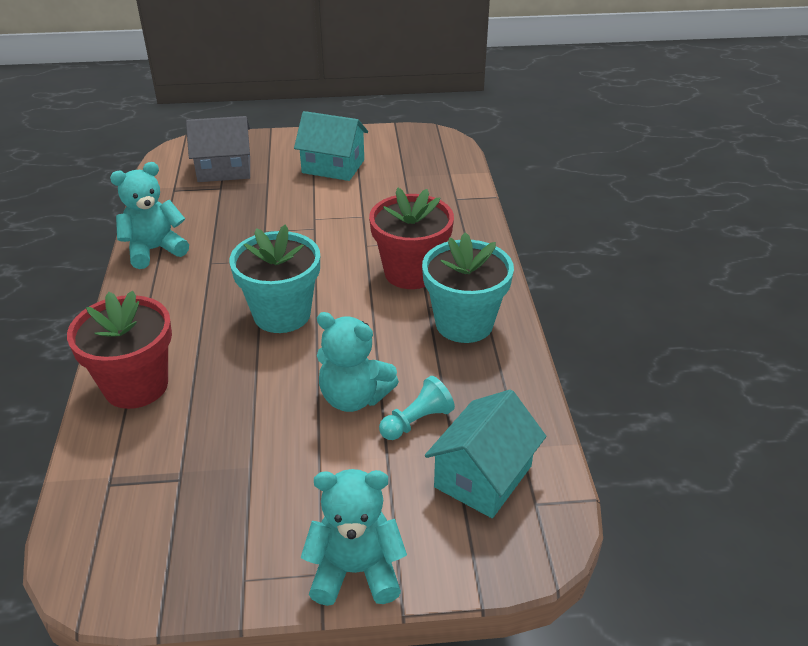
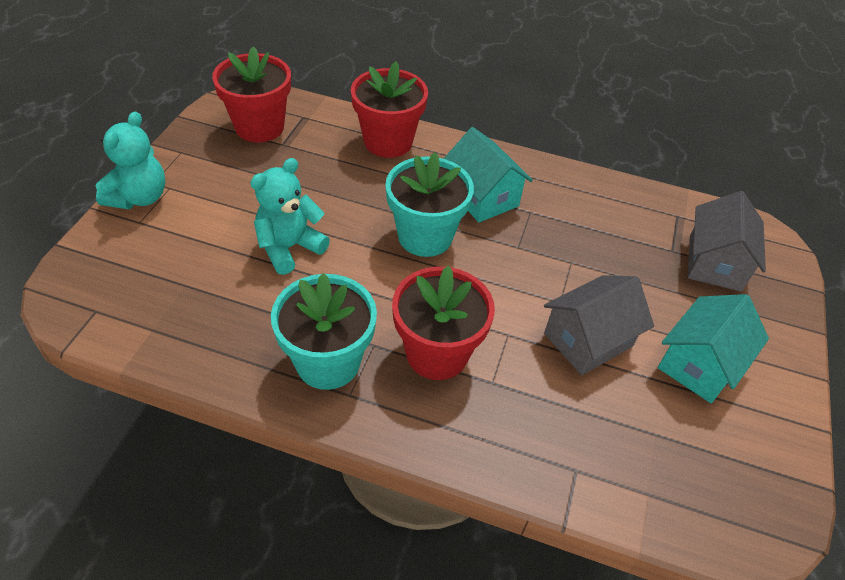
camera: 110 degrees right, 10 degrees up
turquoise teddy bear [110,162,189,269] -> none
turquoise pawn [379,376,455,440] -> none
turquoise house [425,389,546,518] -> turquoise house moved to [444,127,533,223]
none -> red flower pot [212,46,291,142]
none -> grey house [544,275,654,375]

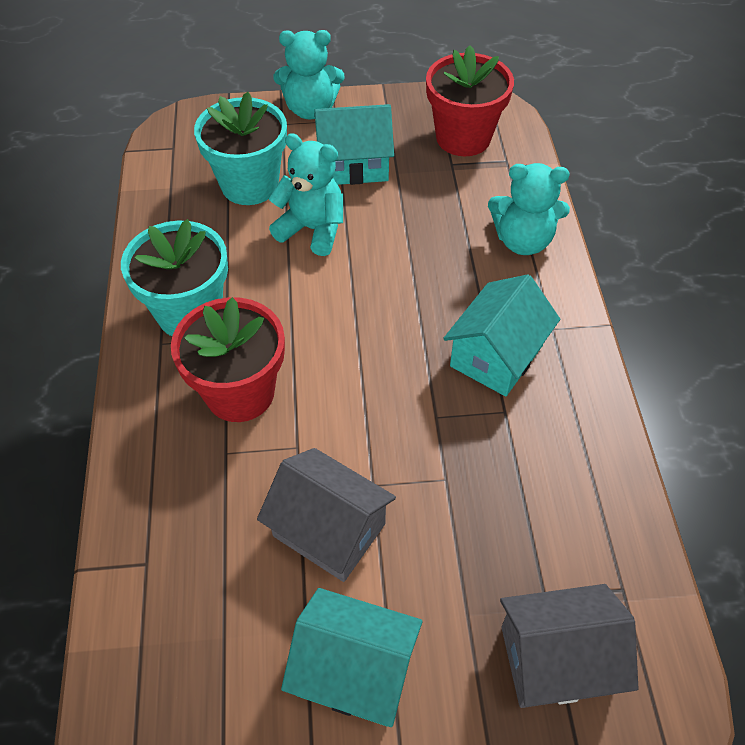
camera: 70 degrees right, 5 degrees up
red flower pot [351,61,428,158] -> turquoise teddy bear [488,163,570,255]
turquoise flower pot [385,152,474,257] -> turquoise flower pot moved to [194,92,287,205]
none -> turquoise house [314,104,394,185]

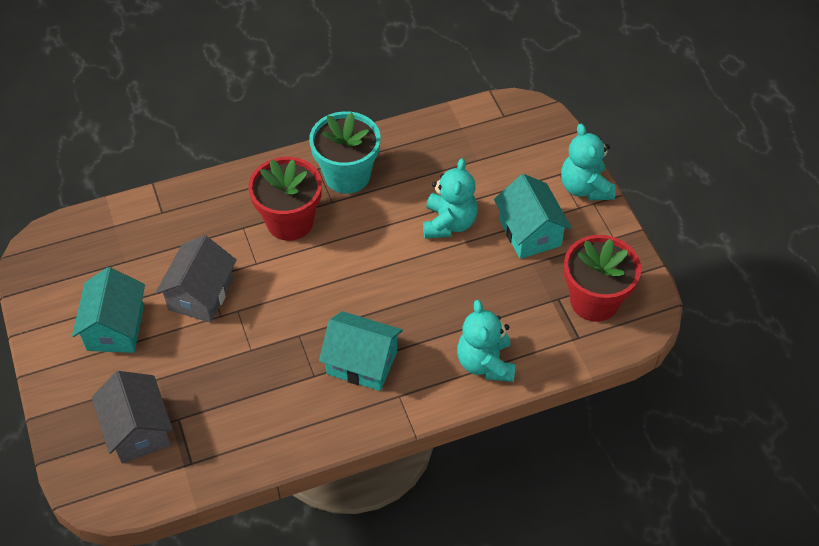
camera: 75 degrees right, 0 degrees up
turquoise flower pot [194,92,287,205] -> none

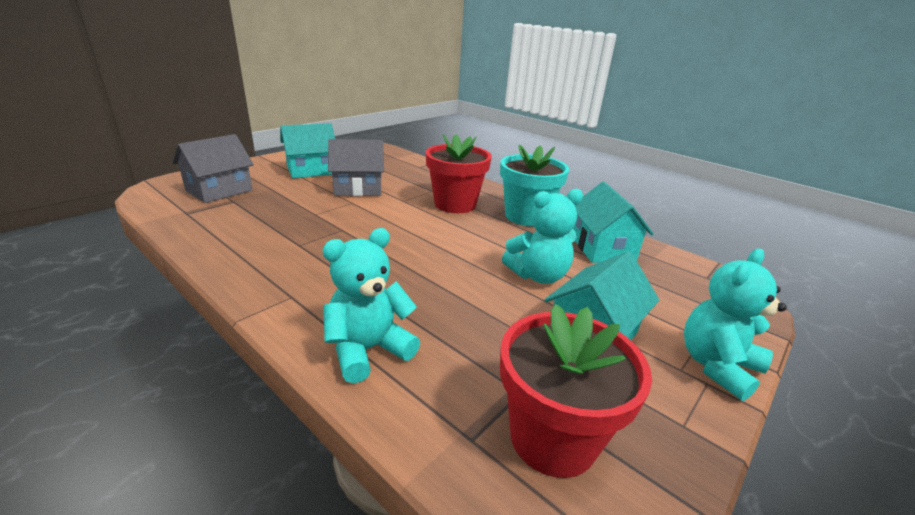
camera: 60 degrees right, 25 degrees down
turquoise house [319,311,403,391] -> turquoise house moved to [573,182,654,263]

